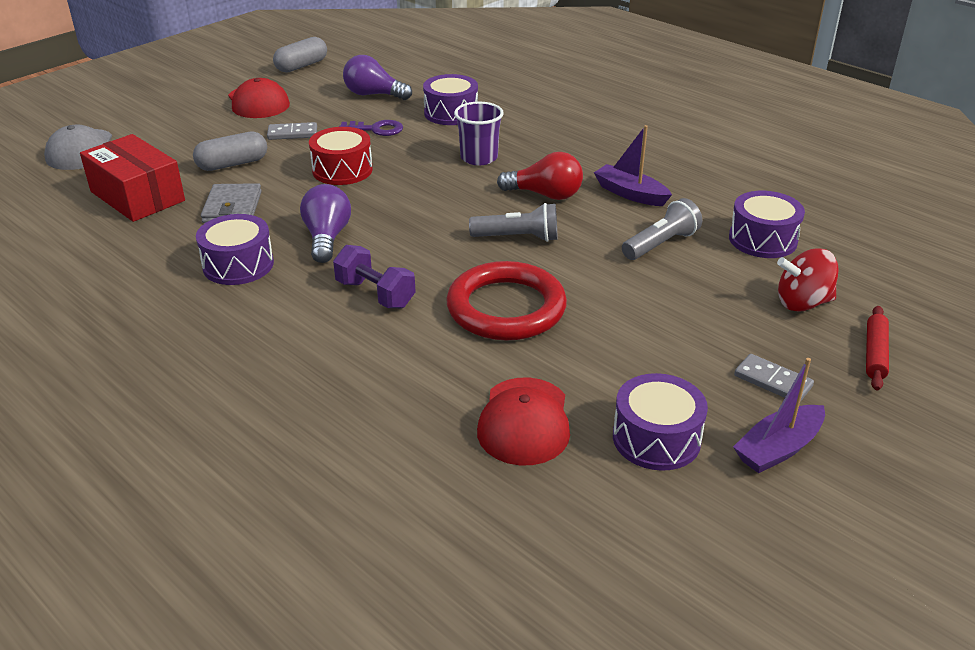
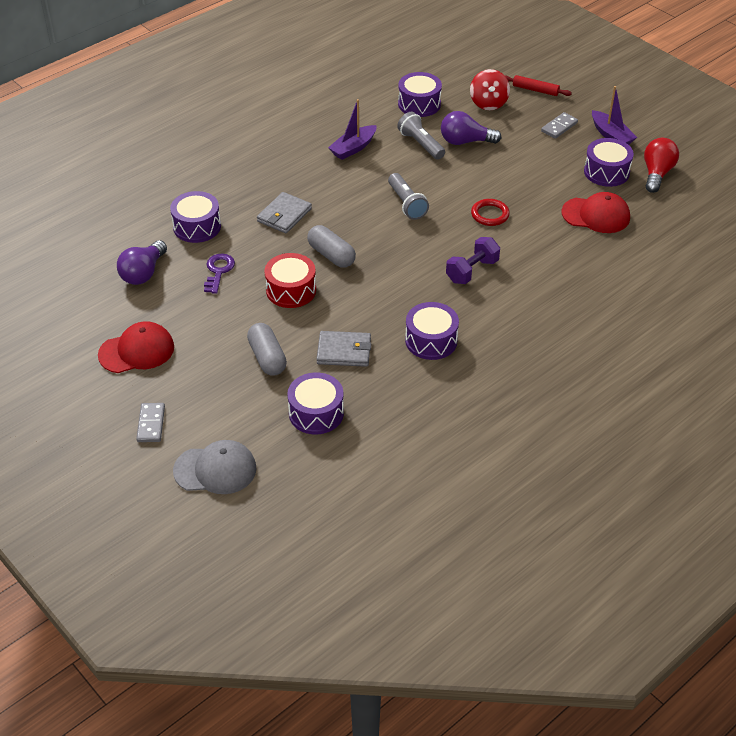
camera: 85 degrees left, 10 degrees up
red box [80,134,185,222] -> purple drum [287,372,344,434]
grey domino [267,122,317,140] -> grey domino moved to [136,403,165,442]
grey capsule [273,37,327,73] -> grey capsule moved to [307,225,356,268]
purple light bulb [300,184,351,263] -> purple light bulb moved to [441,111,501,145]
red ring [446,261,567,341] -> red ring [471,199,510,226], size x0.51
purple cup [454,102,504,165] -> grey wallet [257,192,312,233]
grey flashlight [469,203,557,242] -> grey flashlight turned 150 degrees clockwise [388,173,429,220]
red light bulb [497,152,583,200] -> red light bulb moved to [644,138,679,193]

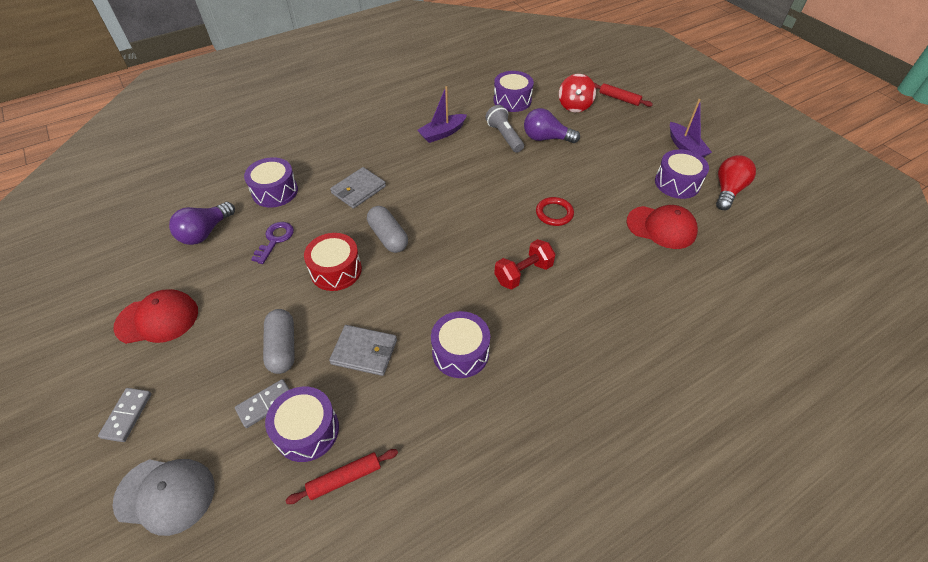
camera: 10 degrees right, 5 degrees up
grey flashlight [388,173,429,220] -> none
purple dumbbell [446,237,500,284] -> red dumbbell [494,239,556,289]
grey domino [541,112,578,139] -> grey domino moved to [235,379,290,428]
none -> red rolling pin [286,449,398,504]

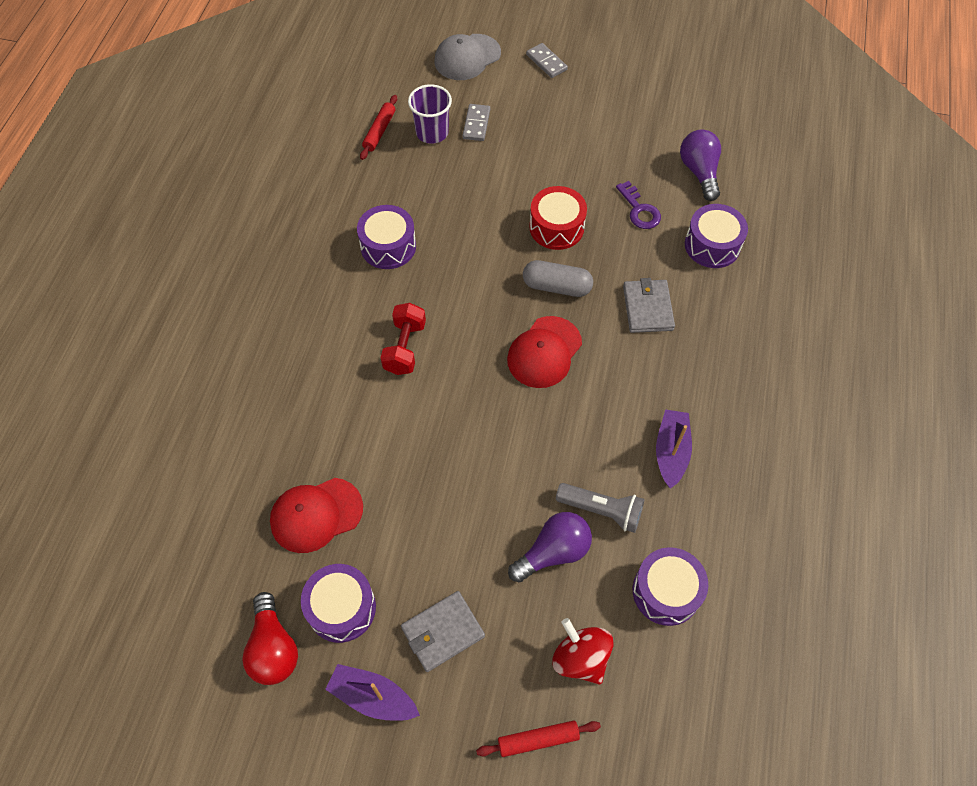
camera: 135 degrees right, 10 degrees up
red cap [113,289,198,344] -> red cap moved to [507,316,582,388]
grey capsule [263,309,295,374] -> none
purple drum [265,387,339,462] -> purple cup [408,84,452,144]
grey wallet [329,325,397,376] -> grey wallet moved to [401,591,485,672]
red ring [536,197,574,226] -> none

